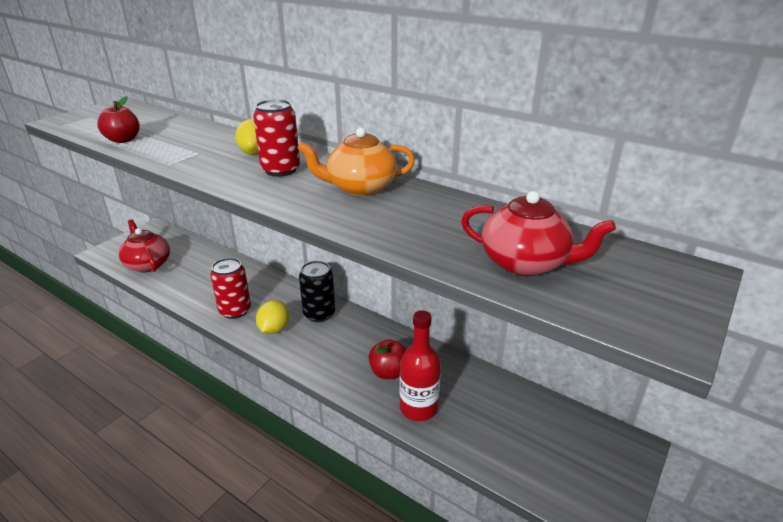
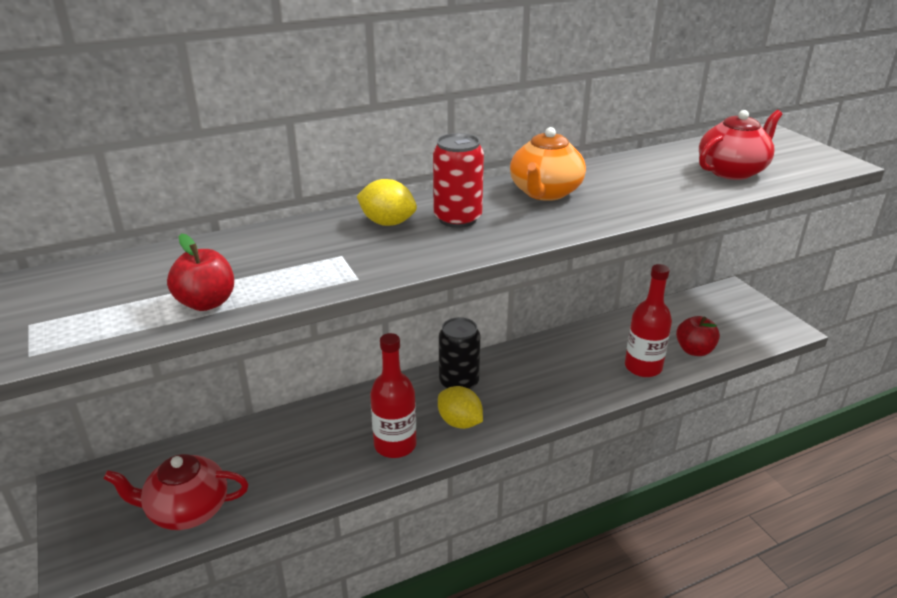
camera: 60 degrees left, 0 degrees up
red can [210,258,251,319] -> red bottle [370,333,417,458]
red apple [369,339,406,379] -> red apple moved to [676,316,720,356]

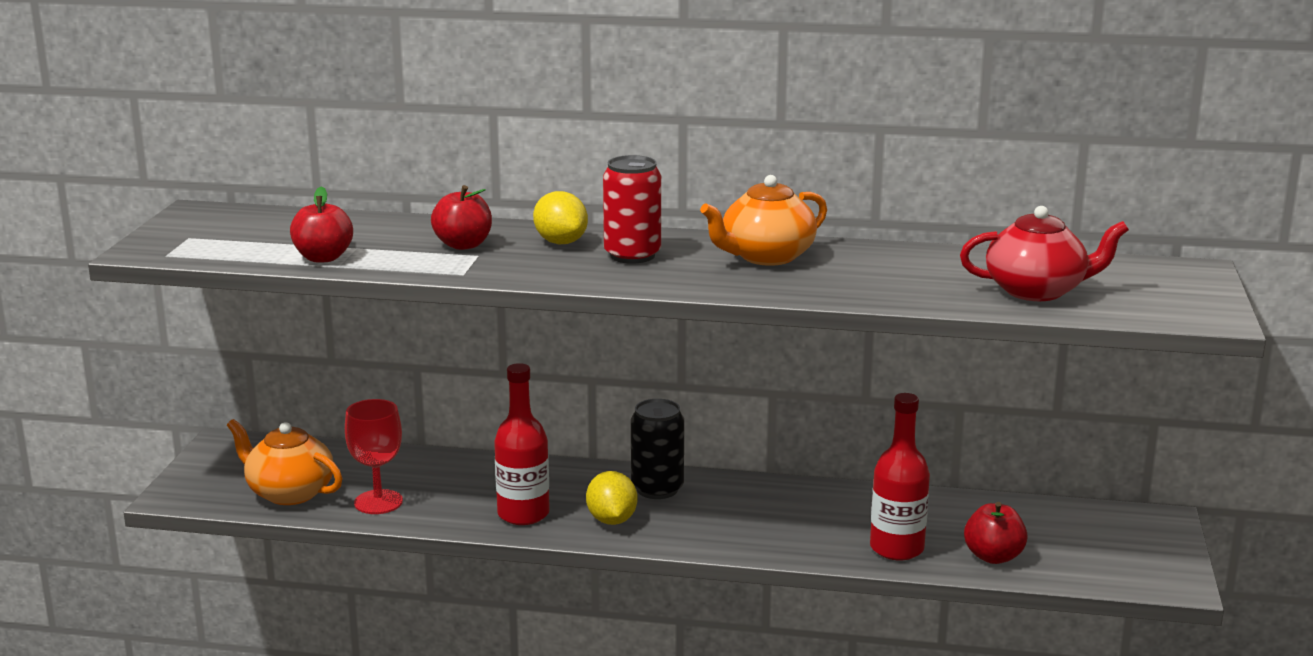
camera: 35 degrees right, 10 degrees down
red teapot [103,454,248,530] -> orange teapot [227,419,342,505]
none -> red goblet [345,399,403,514]
none -> red apple [431,185,492,250]

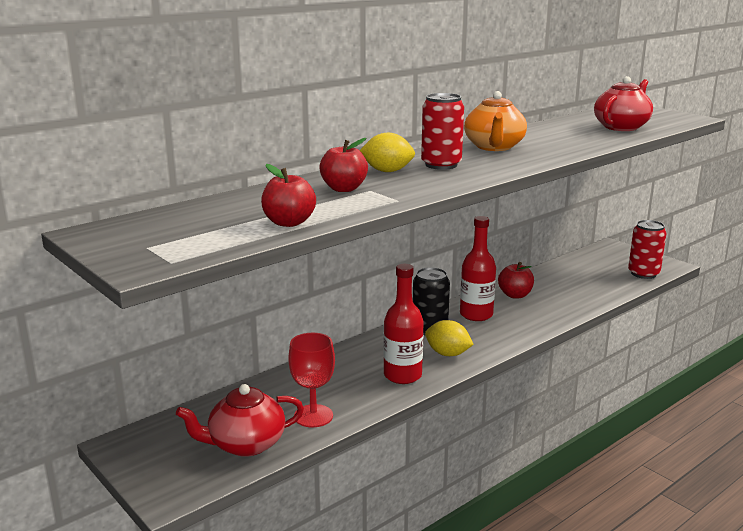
camera: 50 degrees left, 0 degrees up
orange teapot [227,419,342,505] -> red teapot [176,384,304,457]
red bottle [870,393,930,560] -> red bottle moved to [460,216,496,321]
red apple [964,502,1028,564] -> red apple moved to [498,262,534,298]
none -> red can [628,220,666,279]

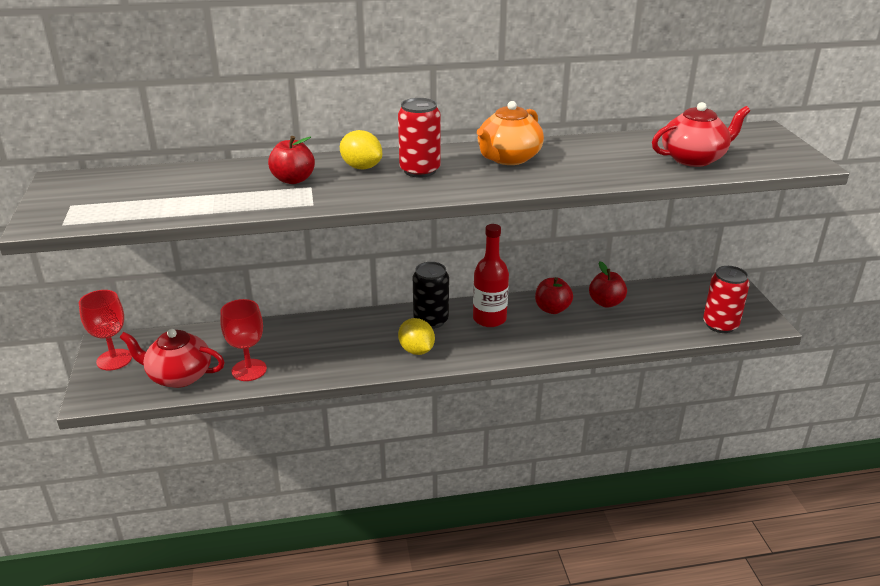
camera: 30 degrees right, 10 degrees up
red apple [261,164,316,227] -> red apple moved to [589,261,627,308]
red bottle [384,264,424,384] -> none
none -> red goblet [79,290,132,370]

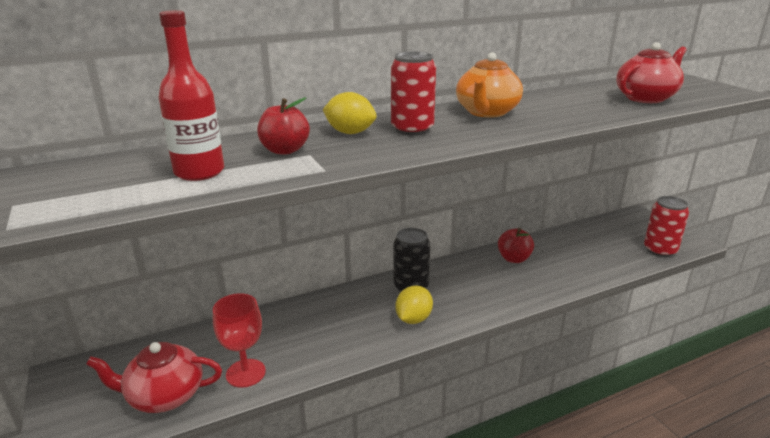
camera: 15 degrees left, 5 degrees down
red goblet [79,290,132,370] -> none
yellow lemon [398,318,435,355] -> yellow lemon turned 75 degrees clockwise [395,285,433,324]
red bottle [473,224,509,327] -> red bottle moved to [158,10,224,181]
red apple [589,261,627,308] -> none

